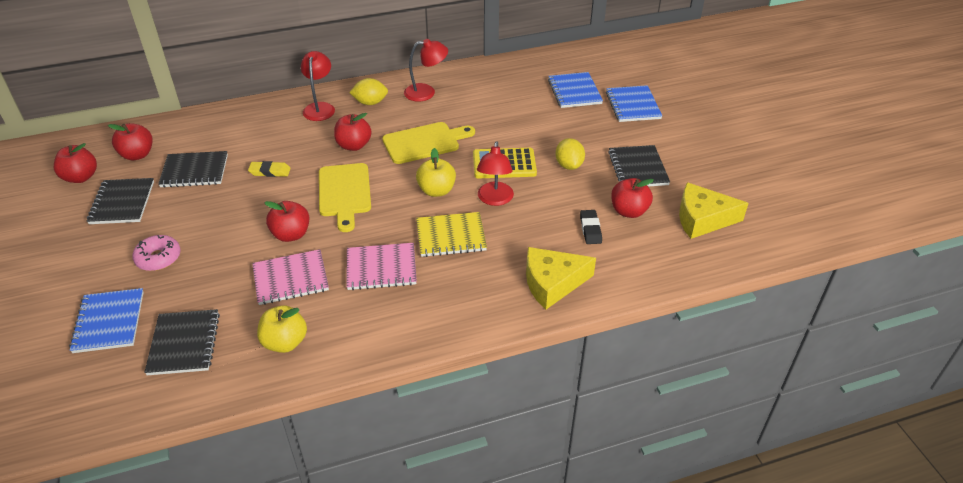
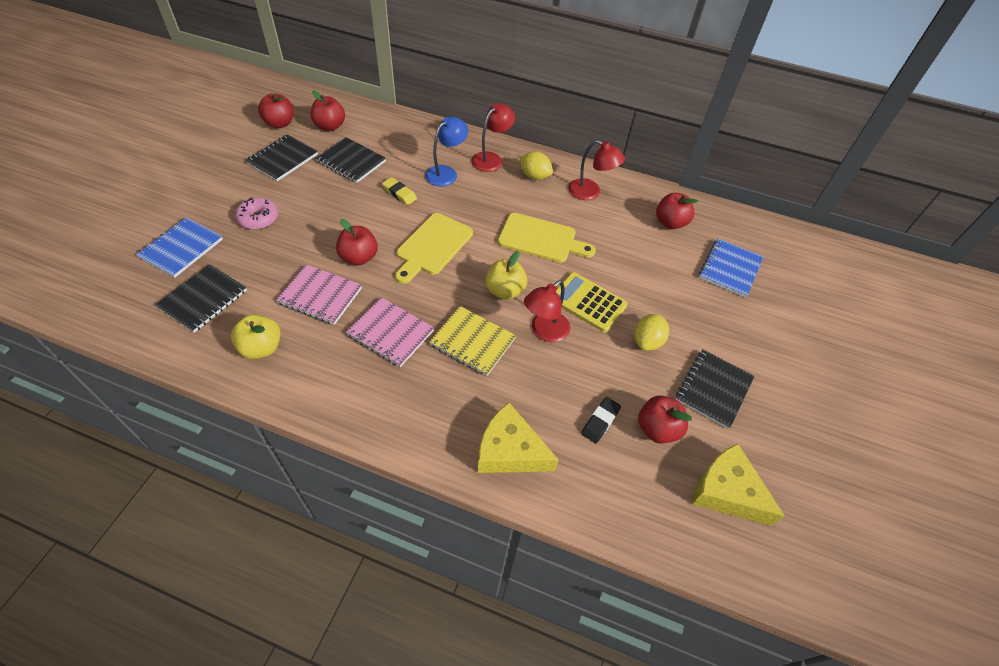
camera: 35 degrees right, 10 degrees up
red apple [334,113,372,151] -> red apple moved to [656,193,698,229]
blue notebook [606,85,662,122] -> none
none -> blue lamp [425,117,468,187]

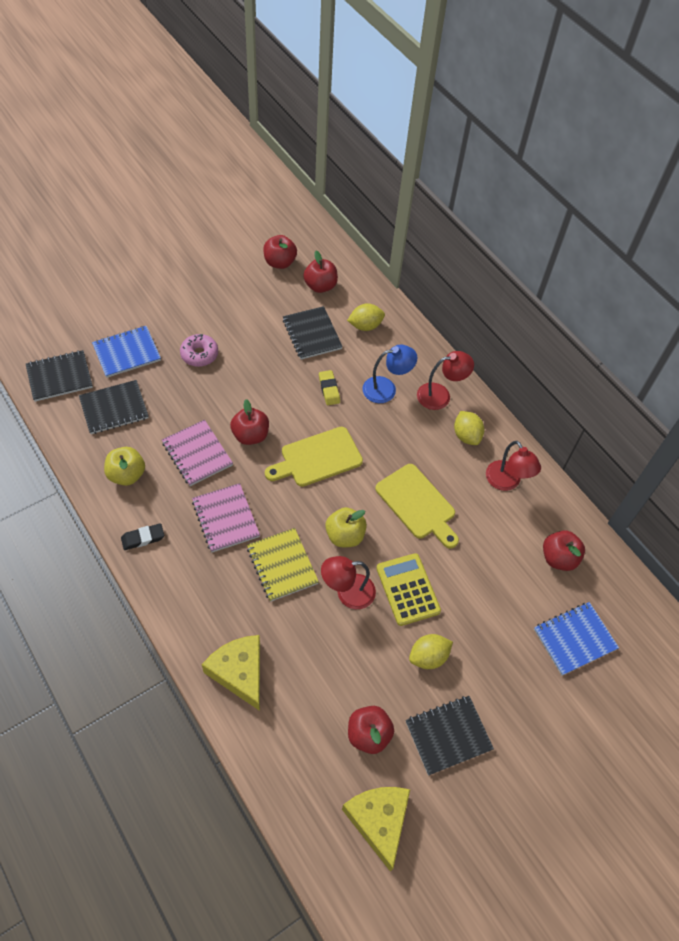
camera: 35 degrees right, 5 degrees up
black notebook [245,134,318,181] -> black notebook moved to [26,350,93,401]
black eraser [581,397,621,443] -> black eraser moved to [121,523,164,550]
none -> yellow lemon [347,303,385,331]

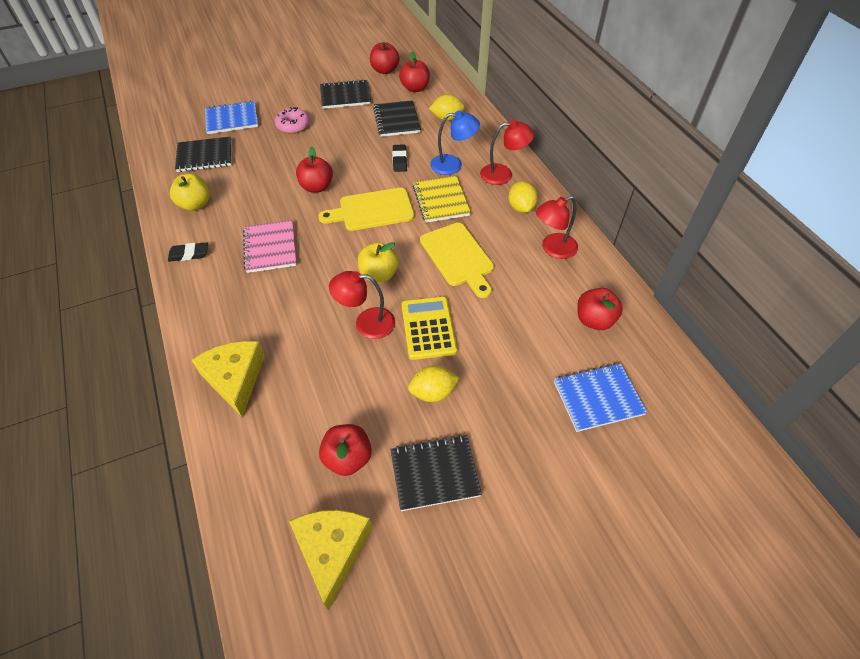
camera: 15 degrees right, 5 degrees down
black notebook [26,350,93,401] -> black notebook moved to [320,79,371,109]
pink notebook [162,420,233,486] -> none
yellow notebook [247,528,319,602] -> yellow notebook moved to [413,176,471,223]
yellow eraser [319,370,340,405] -> black eraser [392,144,407,172]
red lamp [486,441,541,491] -> red lamp turned 75 degrees clockwise [536,196,578,259]

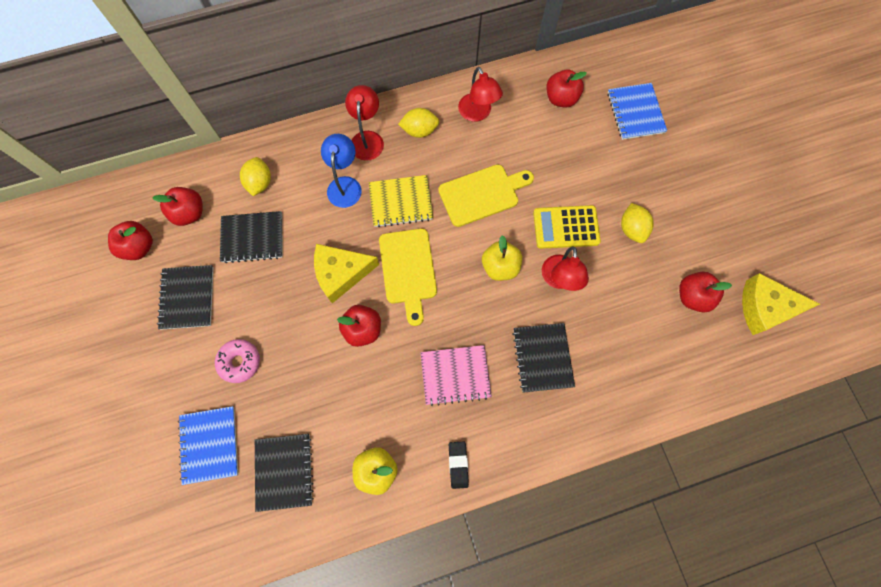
camera: 85 degrees left, 20 degrees up
yellow cheese [192,341,265,417] -> yellow cheese moved to [314,244,379,303]
black notebook [390,435,482,511] -> black notebook moved to [512,323,575,393]
black eraser [392,144,407,172] -> none

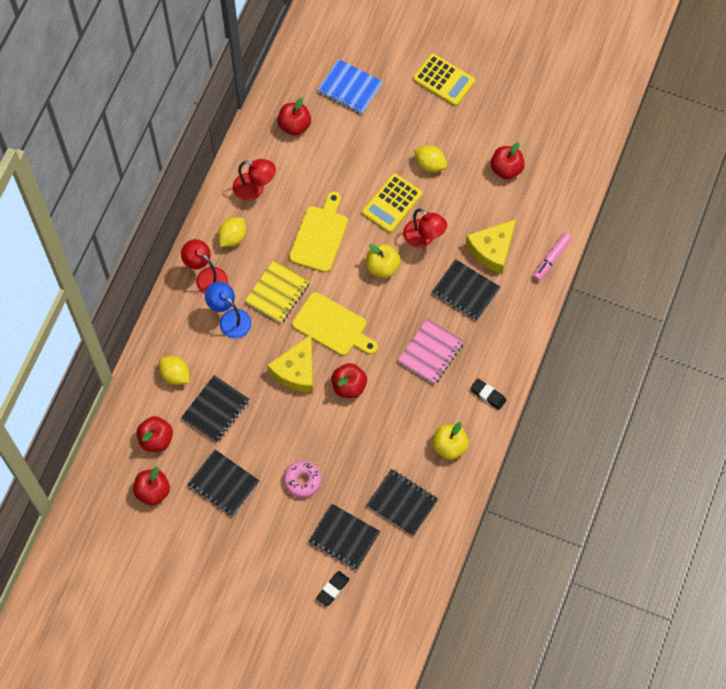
camera: 50 degrees left, 5 degrees down
blue notebook [178,406,238,485] -> black notebook [308,504,381,570]
yellow cheese [742,273,820,335] -> yellow cheese moved to [466,219,516,274]
none -> black eraser [316,571,350,607]
none -> yellow calculator [413,53,475,106]
none -> pink marker [533,233,572,281]

